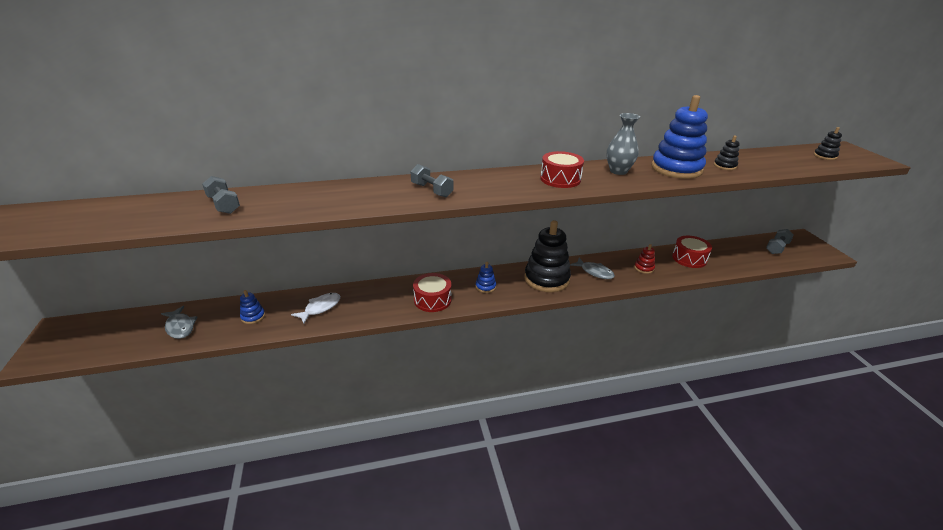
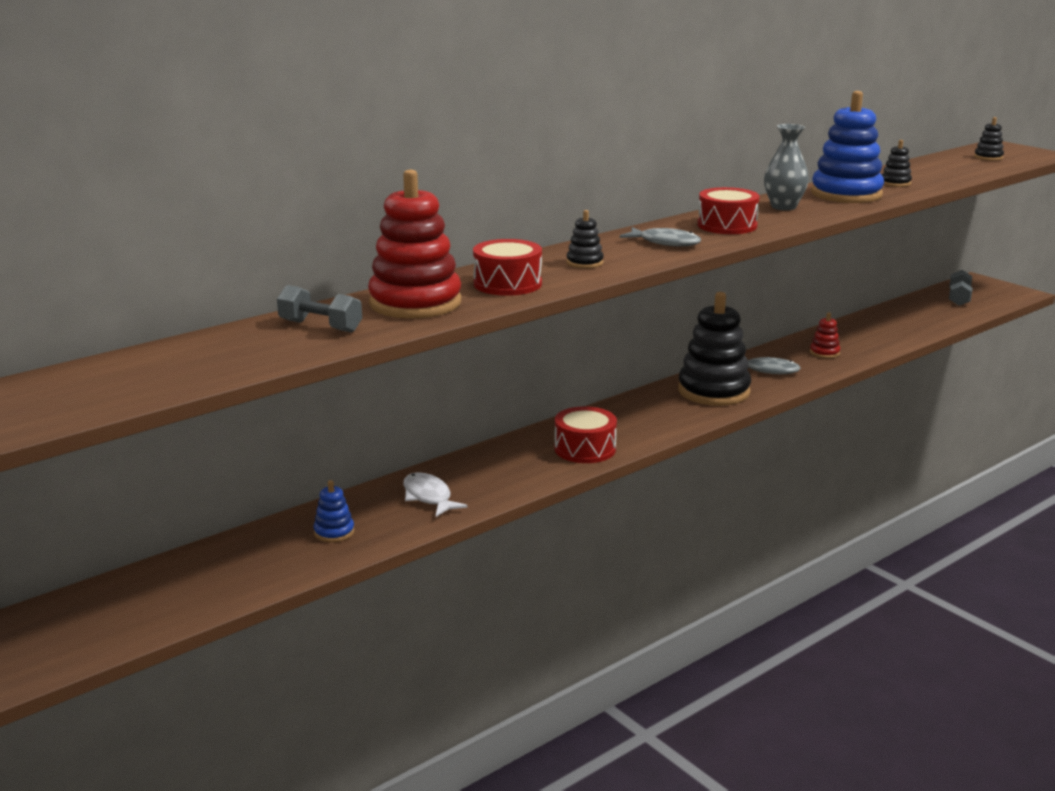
camera: 25 degrees left, 10 degrees down
grey fish [161,306,197,339] -> grey fish moved to [620,227,701,246]
white fish [291,293,340,324] -> white fish turned 45 degrees counterclockwise [403,472,468,517]
grey dumbbell [411,164,454,197] -> black stacking toy [566,210,604,268]
blue stacking toy [476,262,496,293] -> none
red drum [672,236,712,268] -> red drum moved to [473,239,542,296]
none -> red stacking toy [368,170,461,319]

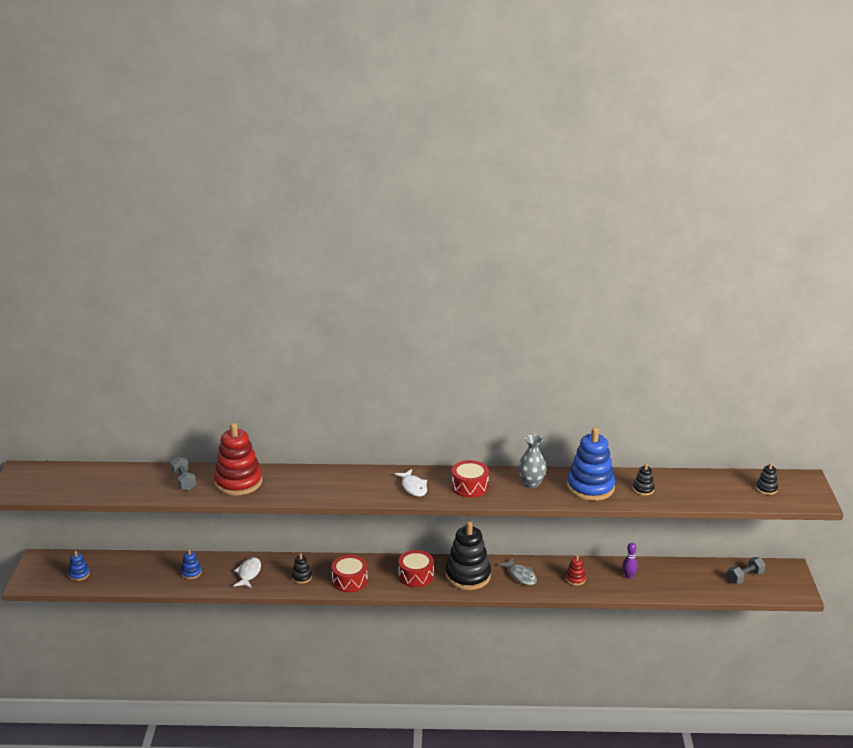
camera: 40 degrees right, 5 degrees up
red drum [473,239,542,296] -> red drum moved to [398,550,434,587]
black stacking toy [566,210,604,268] -> black stacking toy moved to [292,553,312,584]
grey fish [620,227,701,246] -> white fish [394,469,427,497]
none -> blue stacking toy [69,551,90,581]
none -> purple bowling pin [622,543,638,579]

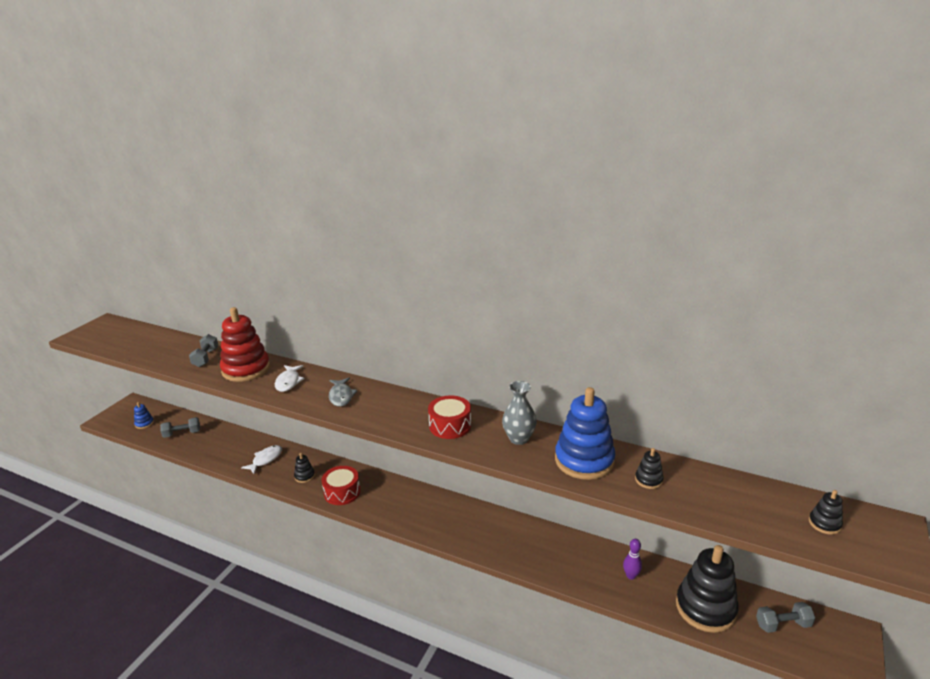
camera: 25 degrees right, 0 degrees up
blue stacking toy [181,549,202,579] -> none
white fish [394,469,427,497] -> white fish moved to [275,365,305,392]
red drum [398,550,434,587] -> none
black stacking toy [445,521,491,590] -> black stacking toy moved to [676,545,739,633]
grey fish [498,558,537,585] -> grey fish moved to [329,378,358,407]
red stacking toy [565,555,586,585] -> none
none -> grey dumbbell [160,417,200,438]

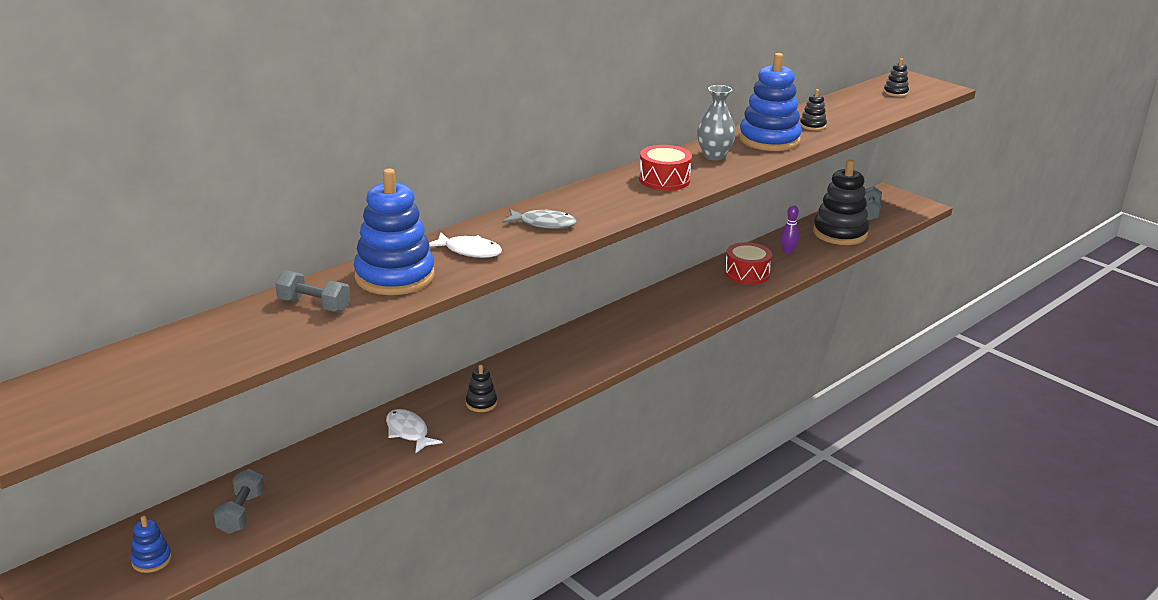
camera: 70 degrees left, 0 degrees up
red stacking toy [220,307,270,382] -> blue stacking toy [354,169,435,295]
red drum [321,466,360,505] -> red drum moved to [725,242,772,285]

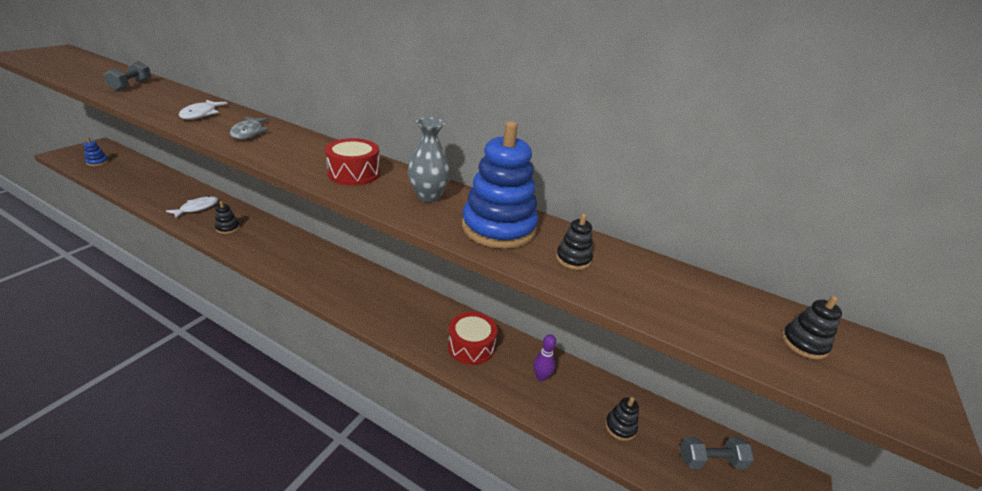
camera: 70 degrees right, 5 degrees up
grey dumbbell [213,469,265,534] -> none
blue stacking toy [354,169,435,295] -> none
black stacking toy [813,160,869,245] -> black stacking toy [605,397,639,441], size x0.44

